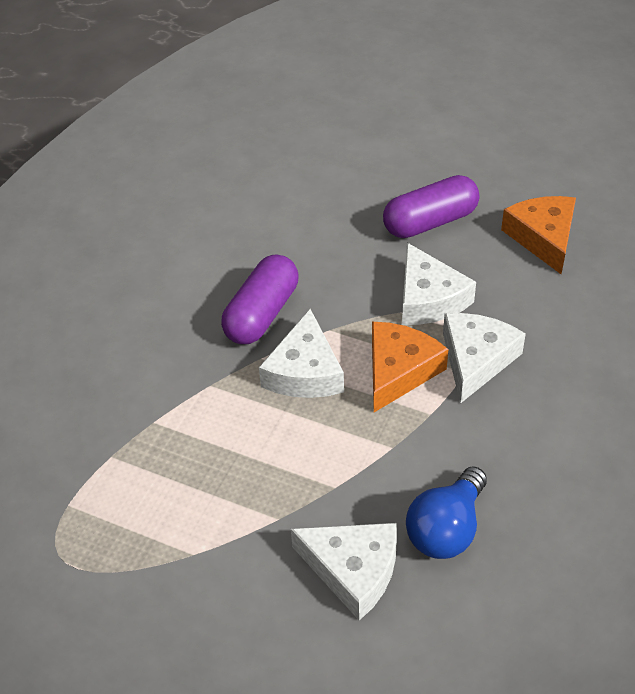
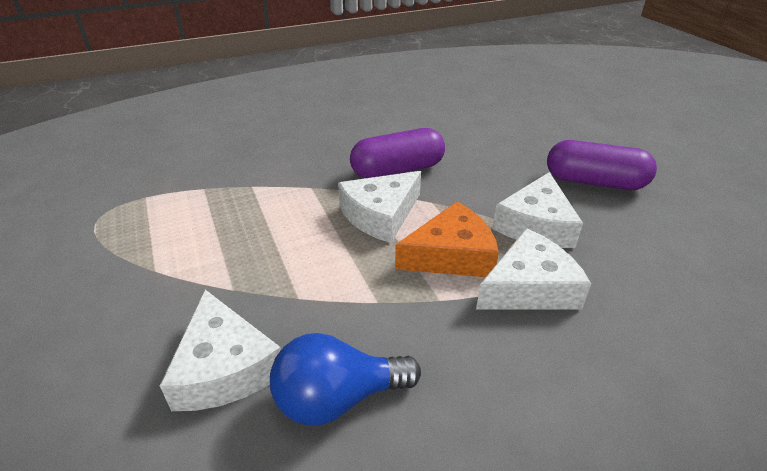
camera: 40 degrees right, 10 degrees down
orange cheese [501,196,576,274] -> none

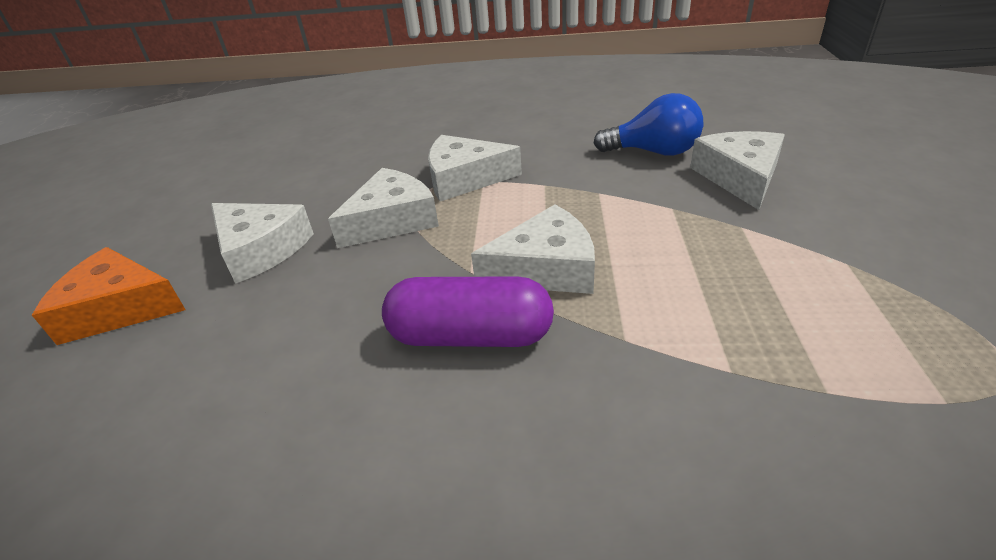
camera: 150 degrees left, 0 degrees up
orange cheese [395,202,499,277] -> orange cheese moved to [32,247,186,345]
purple capsule [547,140,657,190] -> white cheese [211,203,314,284]

